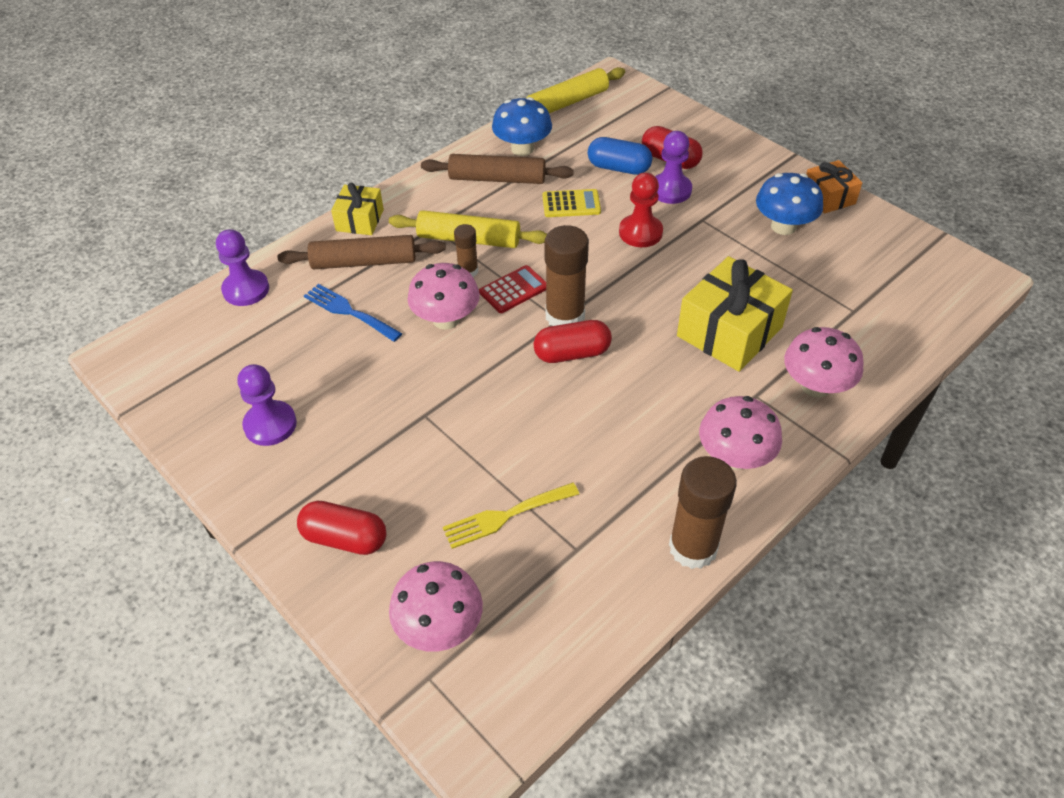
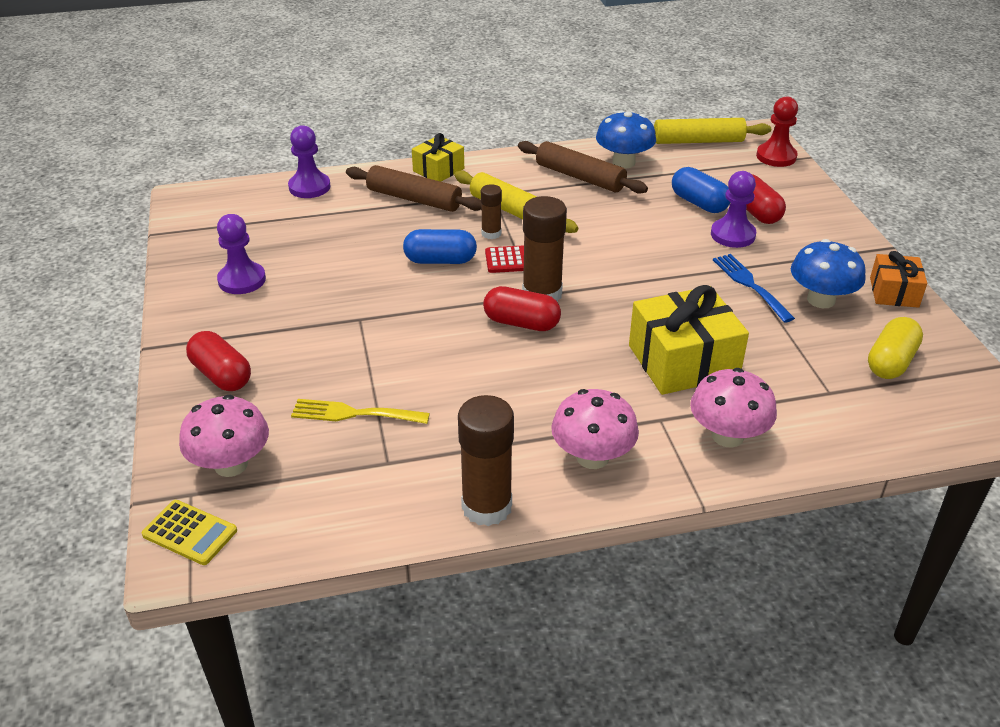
camera: 30 degrees right, 10 degrees down
blue fork [304,284,402,342] -> blue fork moved to [713,254,795,323]
pink mushroom [407,263,480,330] -> blue capsule [403,229,477,264]
yellow calculator [543,189,601,217] -> yellow calculator moved to [142,500,237,565]
red pawn [619,172,663,247] -> red pawn moved to [756,96,798,167]
none -> yellow capsule [868,317,923,379]

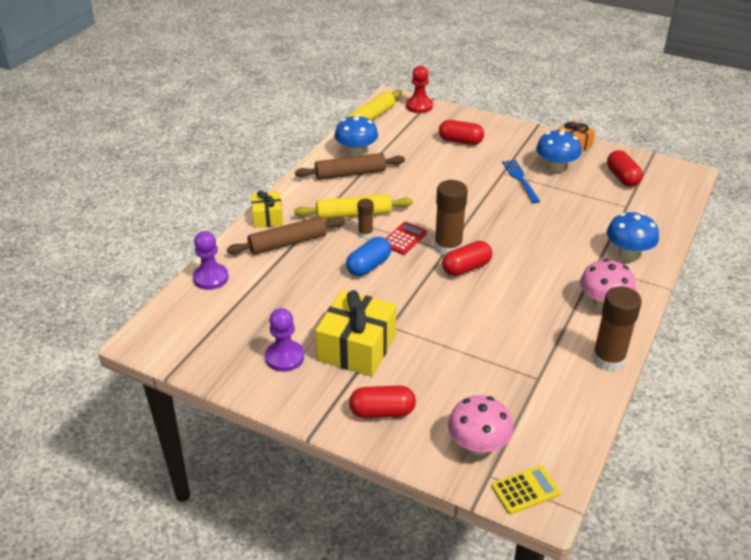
camera: 50 degrees left, 0 degrees up
yellow fork [291,399,430,424] -> none
yellow gift [629,285,749,395] -> yellow gift moved to [315,290,396,377]
blue capsule [672,167,730,213] -> none
pink mushroom [690,368,777,448] -> blue mushroom [607,212,659,260]
purple pawn [711,171,756,248] -> none
blue fork [713,254,795,323] -> blue fork turned 60 degrees clockwise [502,160,540,203]
yellow capsule [868,317,923,379] -> red capsule [607,150,643,187]

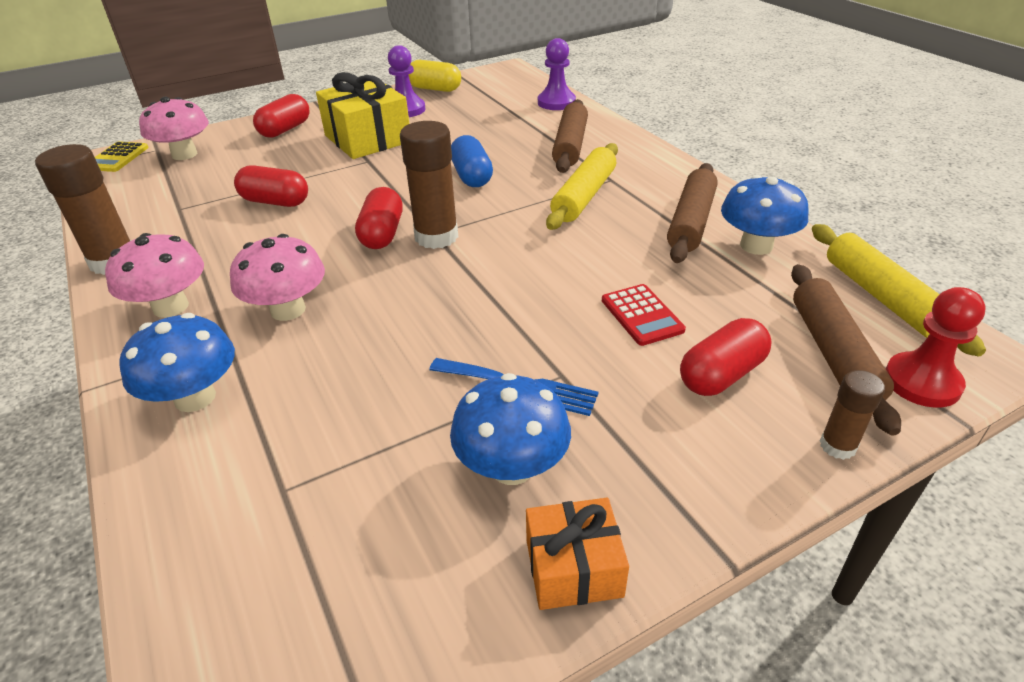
camera: 125 degrees right, 0 degrees up
yellow gift [251,190,283,228] -> none
brown glue stick [358,199,373,239] -> brown glue stick moved to [820,370,885,460]
red calculator [386,222,427,255] -> red calculator moved to [602,284,686,346]
red capsule [607,150,643,187] -> red capsule moved to [234,165,308,207]
none -> pink mushroom [230,234,325,321]
none -> yellow capsule [408,60,461,92]
none -> brown rolling pin [791,264,901,436]

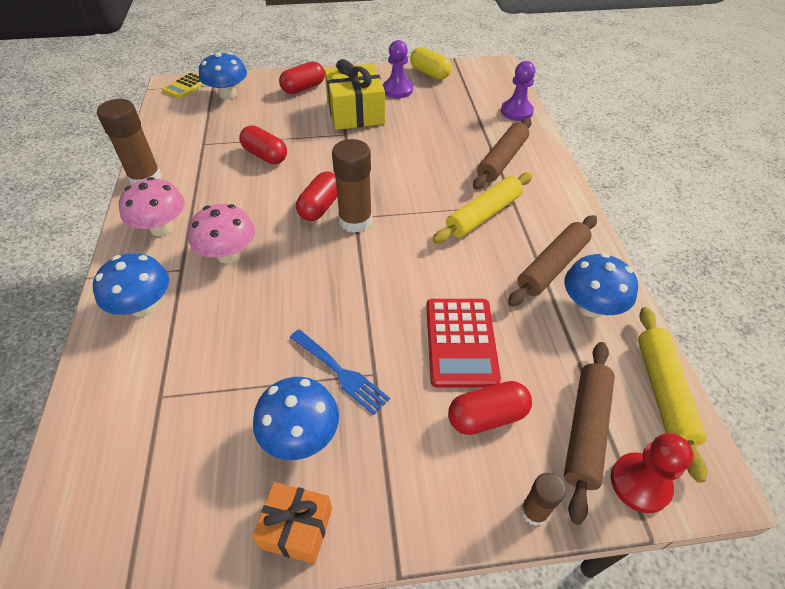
camera: 20 degrees right, 10 degrees up
pink mushroom [139,97,209,160] -> blue mushroom [199,52,247,100]
blue capsule [451,135,493,187] -> none
red calculator [602,284,686,346] -> red calculator [426,299,501,388], size x1.62

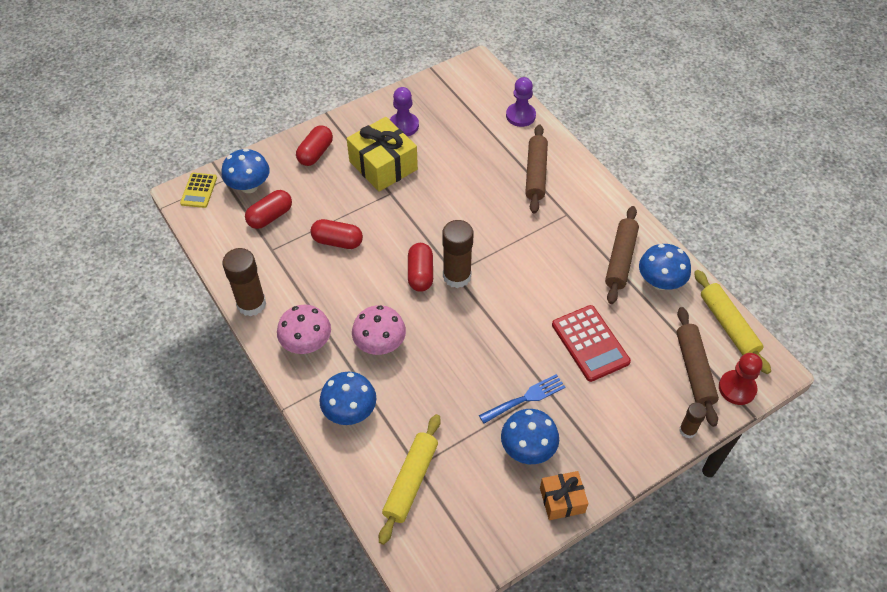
camera: 25 degrees left, 5 degrees up
blue fork [290,329,390,415] -> blue fork turned 45 degrees counterclockwise [479,374,565,424]
yellow capsule [410,47,452,80] -> none
yellow rolling pin [432,172,533,244] -> yellow rolling pin moved to [379,414,441,545]
red capsule [448,381,532,435] -> red capsule moved to [245,190,292,229]

